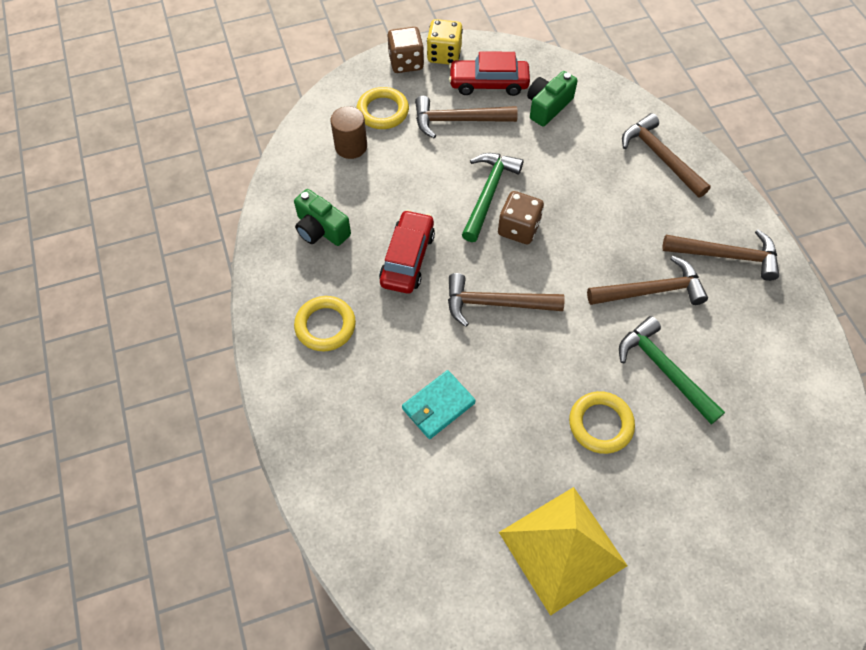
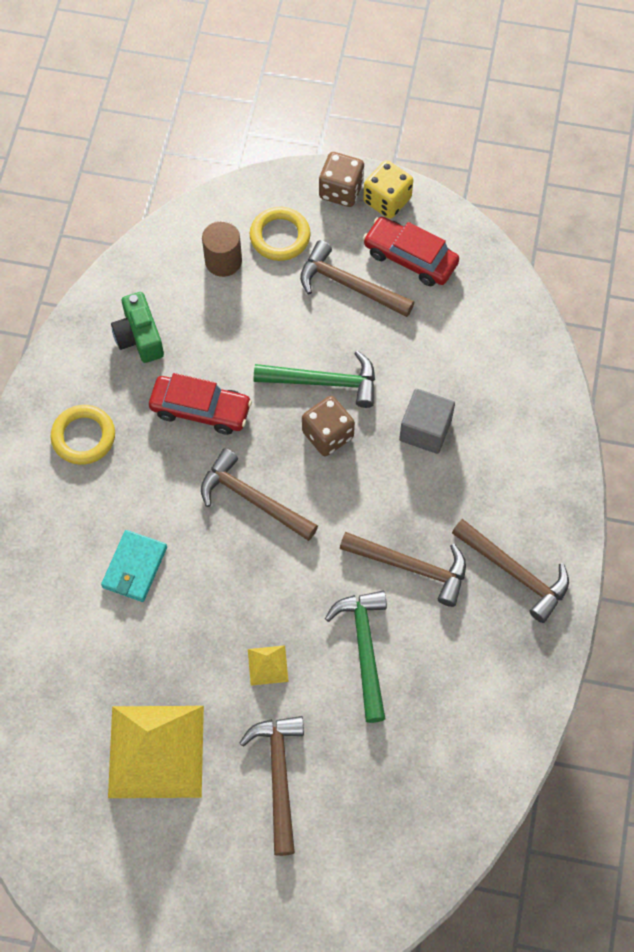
camera: 30 degrees right, 5 degrees up
red car [379,210,435,294] -> red car turned 60 degrees clockwise [149,373,252,435]
turquoise wallet [402,370,476,439] -> turquoise wallet turned 60 degrees counterclockwise [101,530,167,602]
green hammer [462,153,523,242] -> green hammer turned 45 degrees clockwise [254,351,375,408]
green camera [527,71,578,127] -> none
yellow ring [569,391,635,454] -> yellow pyramid [248,645,289,686]
brown hammer [622,113,711,198] -> brown hammer moved to [240,716,304,856]
none -> grey cube [399,389,455,454]

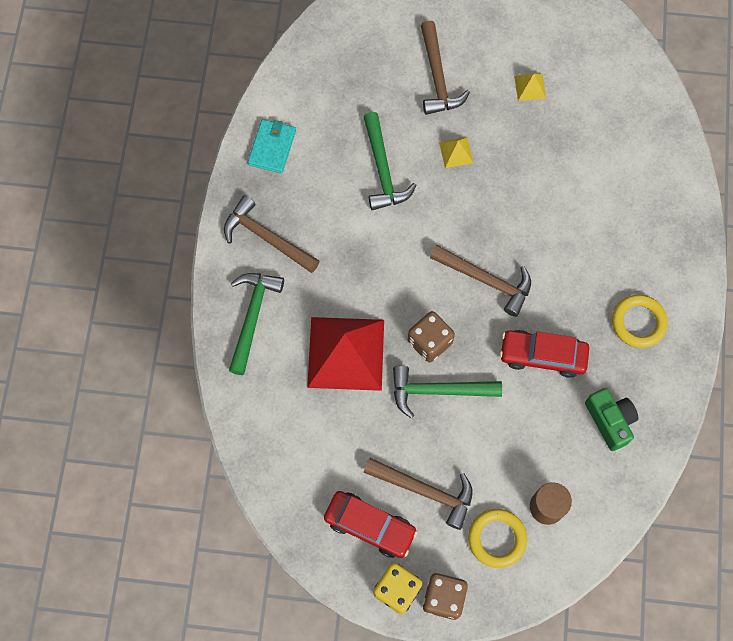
camera: 175 degrees right, 5 degrees up
turquoise wallet [101,530,167,602] -> turquoise wallet moved to [248,119,296,173]
yellow pyramid [108,706,204,798] -> yellow pyramid [514,73,546,101], size x0.42
brown hammer [340,532,466,607] -> none
grey cube [399,389,455,454] -> red pyramid [307,317,384,391]
none -> green hammer [229,273,284,375]

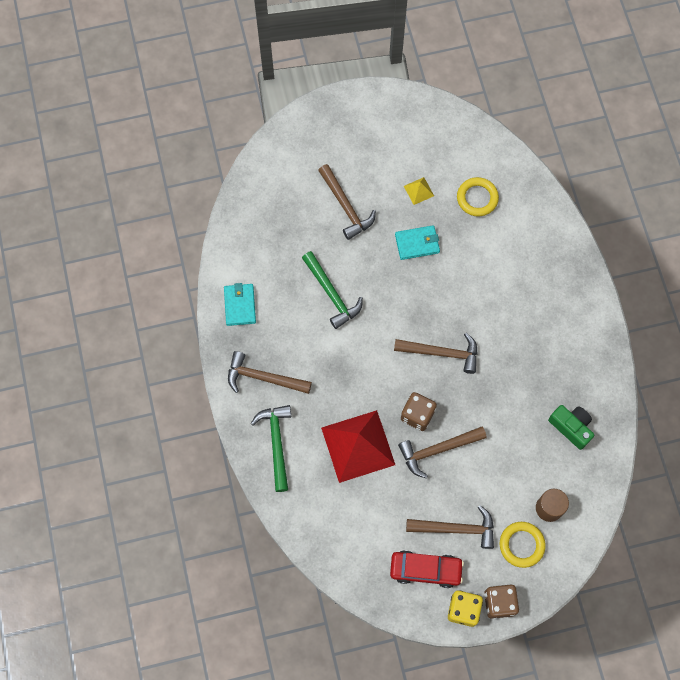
camera: 20 degrees left, 0 degrees up
green hammer [393,366,502,418] -> brown hammer [398,427,487,478]
yellow pyramid [439,137,473,168] -> none
red car [500,330,589,378] -> none
yellow ring [612,295,668,348] -> yellow ring moved to [457,177,499,217]
none -> turquoise wallet [395,225,440,260]

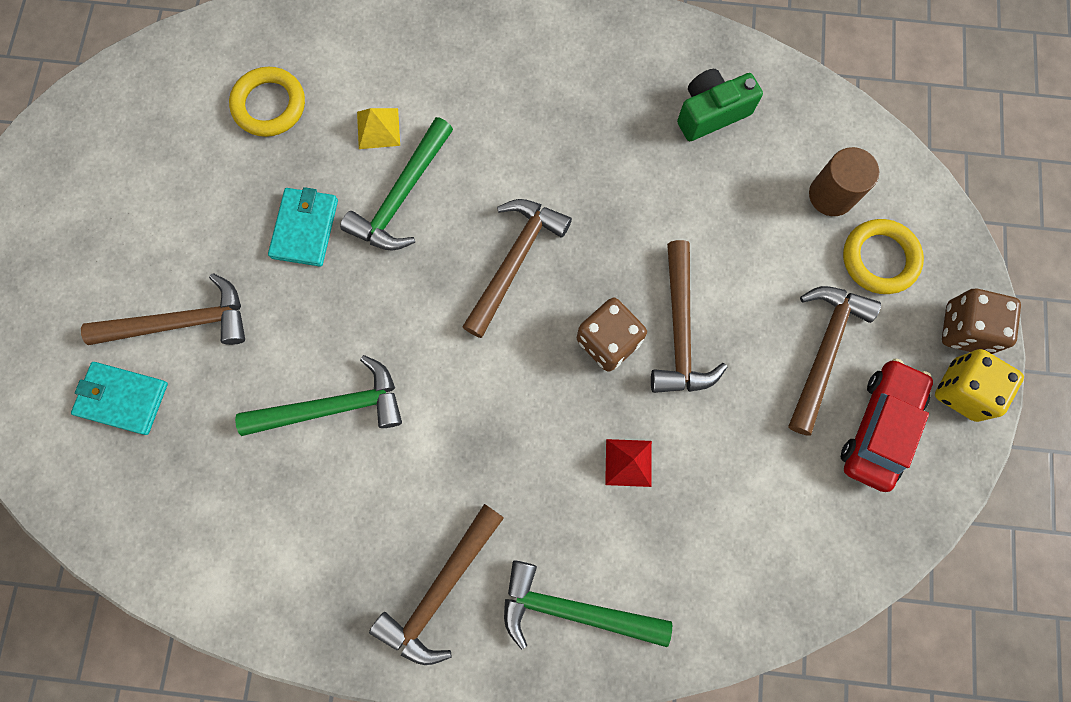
camera: 70 degrees left, 5 degrees up
turquoise wallet [224,283,256,326] -> turquoise wallet moved to [71,362,168,435]
red pyramid [321,410,395,483] -> red pyramid [605,439,652,487], size x0.42
yellow pyramid [404,177,434,205] -> yellow pyramid moved to [357,108,400,149]
none -> green hammer [340,117,453,251]

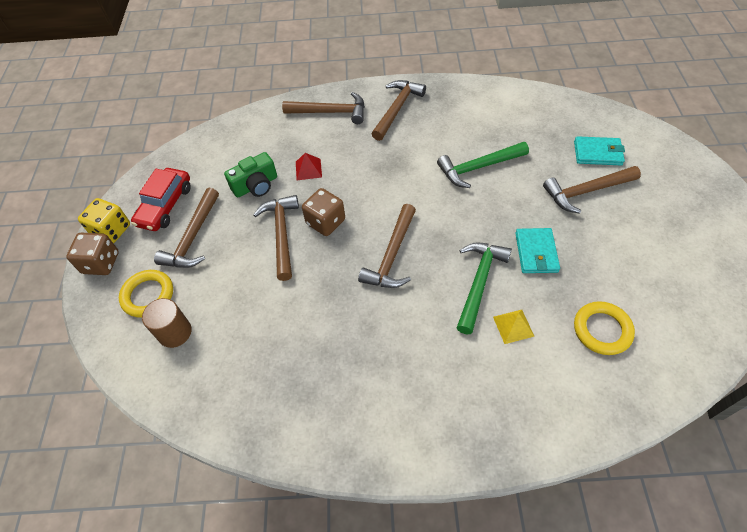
camera: 175 degrees right, 20 degrees down
green hammer [504,560,672,650] -> brown hammer [282,92,365,124]
green camera [677,69,763,141] -> green camera moved to [224,152,277,197]

